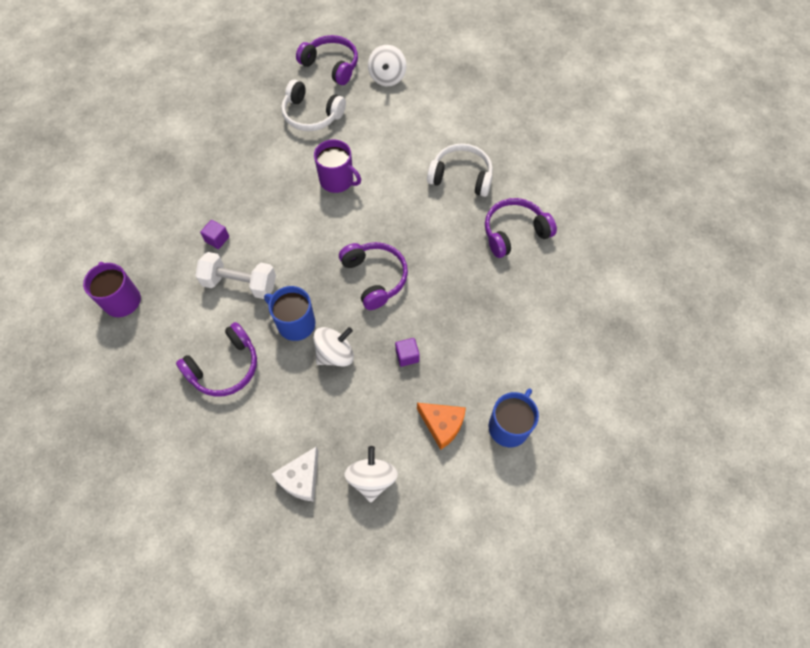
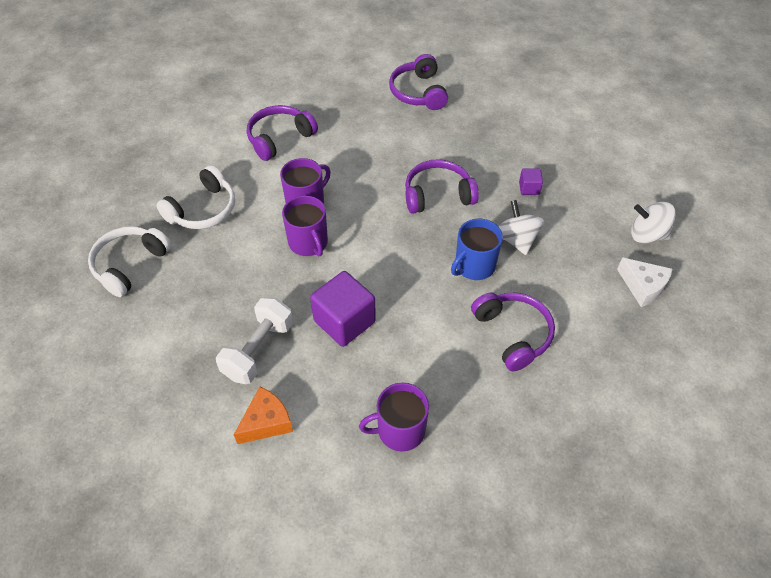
camera: 75 degrees left, 10 degrees down
white dumbbell [195,252,276,299] -> white dumbbell moved to [216,297,293,384]
purple cube [200,220,229,249] -> purple cube [310,271,376,347], size x2.09
purple headphones [296,35,358,85] -> purple headphones moved to [247,105,318,161]
white spinning top [368,45,406,86] -> none
orange cheese [417,403,466,450] -> orange cheese moved to [234,387,293,444]
white headphones [427,143,493,197] -> white headphones moved to [88,226,172,297]
blue mug [489,389,539,447] -> none
none -> purple mug [282,195,328,257]

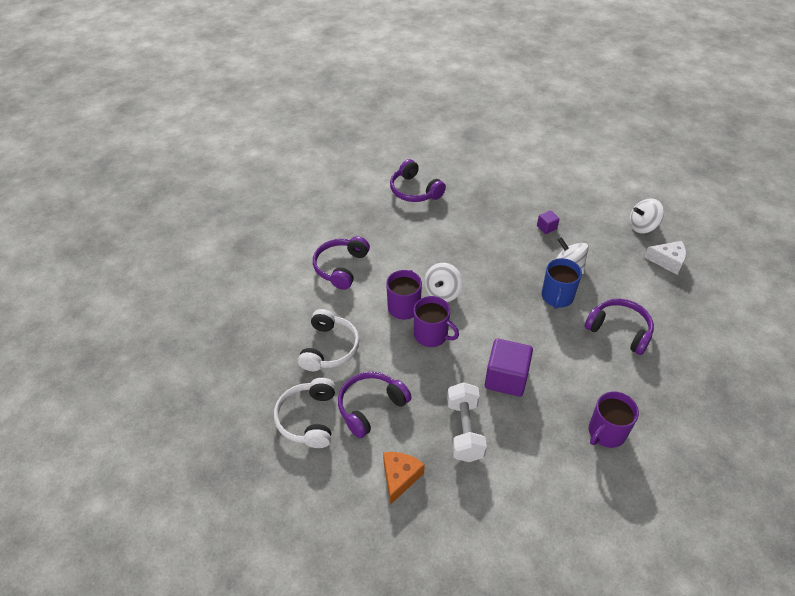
camera: 30 degrees left, 5 degrees down
orange cheese [234,387,293,444] -> orange cheese moved to [383,452,425,504]
purple headphones [405,159,479,214] -> purple headphones moved to [338,372,412,438]
none -> white spinning top [424,263,463,302]

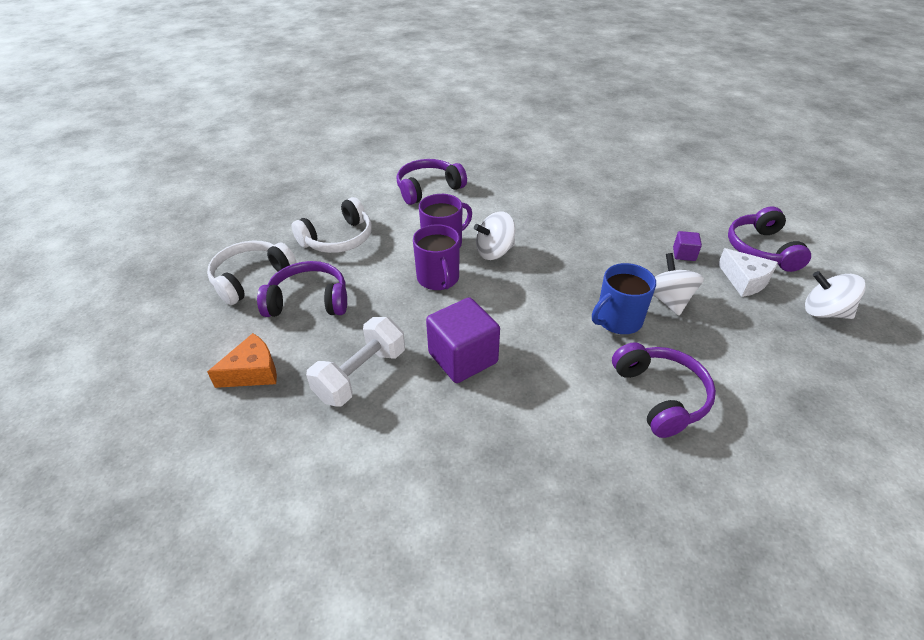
camera: 40 degrees right, 5 degrees down
purple headphones [390,159,446,202] -> purple headphones moved to [728,206,811,272]
purple mug [589,392,639,448] -> none
white cheese [644,241,686,275] -> white cheese moved to [718,248,778,297]

